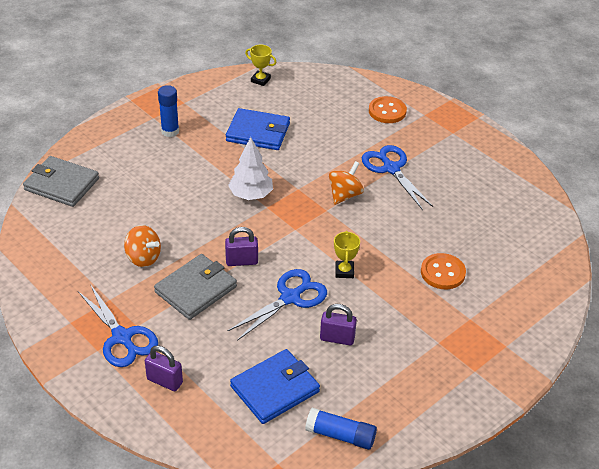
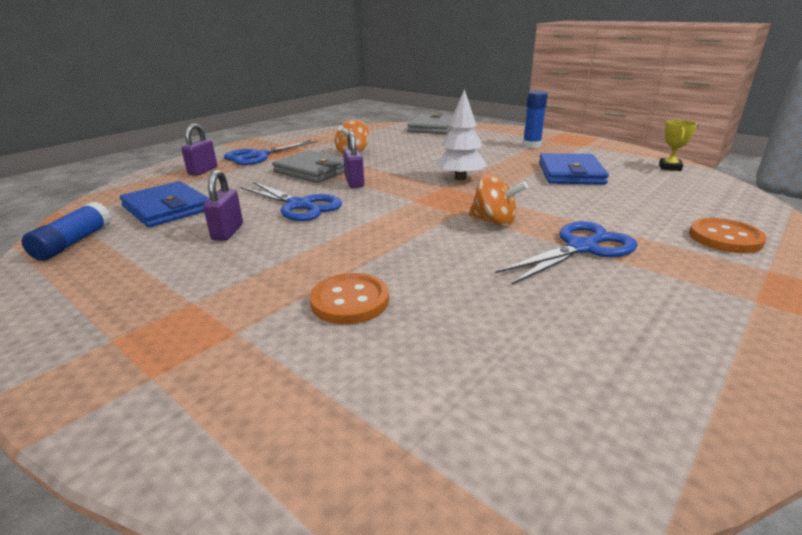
camera: 85 degrees right, 15 degrees down
yellow trophy [334,231,360,278] -> none

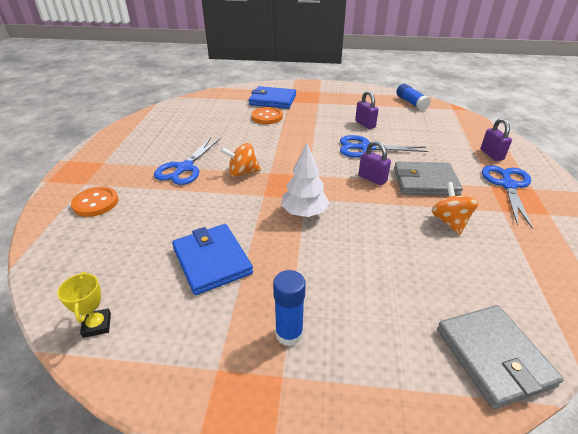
camera: 145 degrees right, 10 degrees up
blue wallet [120,181,209,227] -> blue wallet moved to [249,86,296,109]

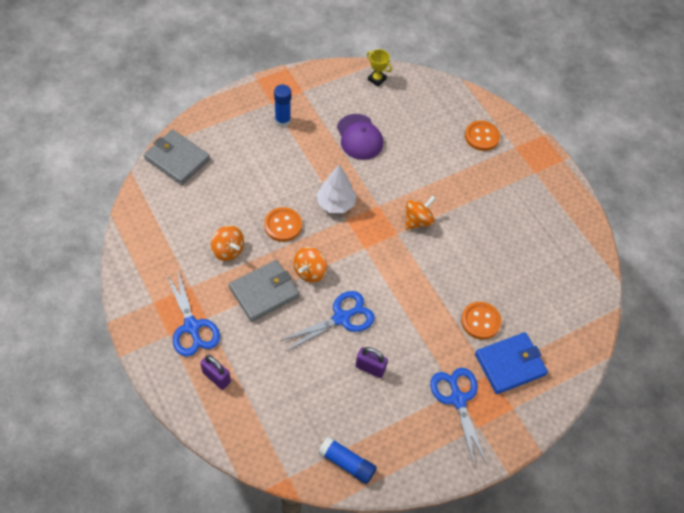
camera: 140 degrees right, 20 degrees up
blue scissors [154,138,220,185] -> blue scissors moved to [430,368,487,465]
blue wallet [172,224,253,295] -> purple cap [337,114,383,160]
purple padlock [359,140,391,185] -> orange spinning top [294,247,327,283]
none -> orange button [264,207,302,242]

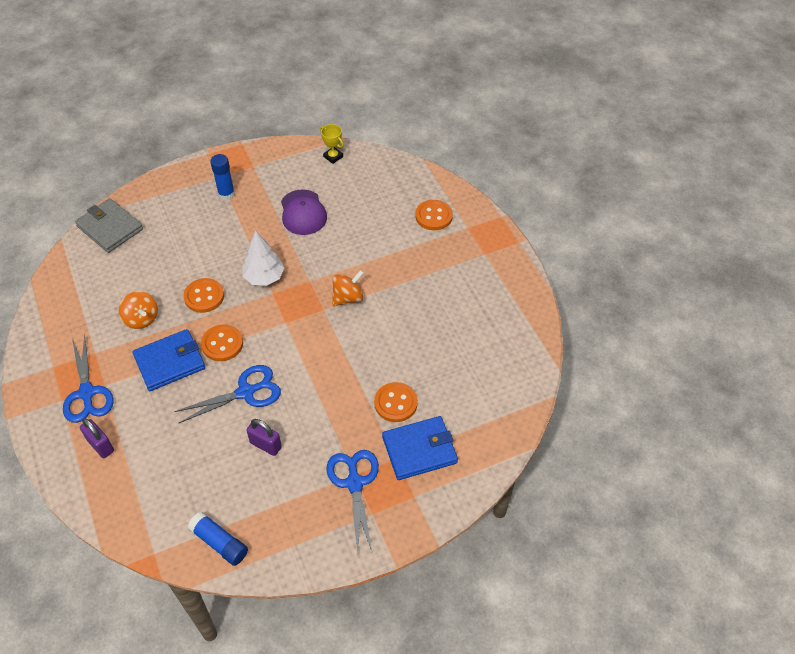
camera: 10 degrees right, 5 degrees down
grey wallet [229,260,299,322] -> blue wallet [132,329,205,391]
orange spinning top [294,247,327,283] -> orange button [201,324,243,361]

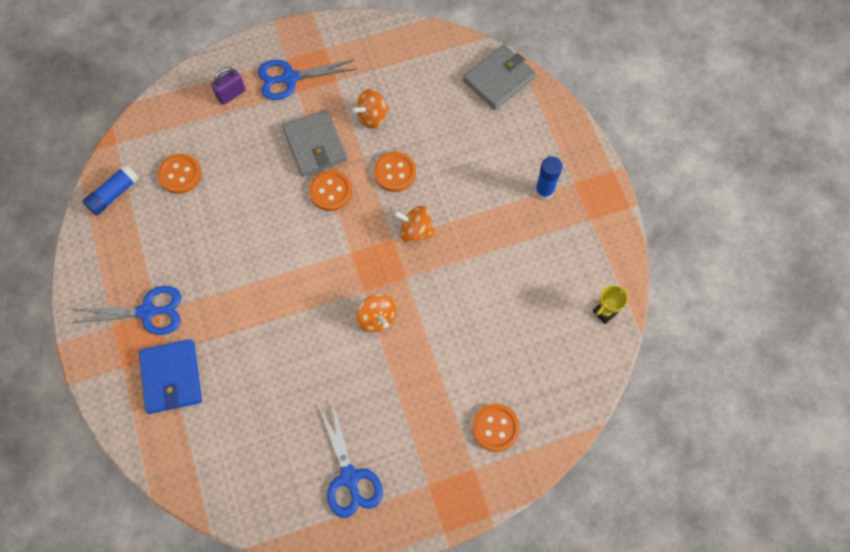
camera: 95 degrees right, 15 degrees up
blue wallet [132,329,205,391] -> grey wallet [282,109,348,177]
blue scissors [174,365,281,423] -> blue scissors moved to [319,401,383,518]
white tree [242,230,284,286] -> orange spinning top [394,206,436,243]
purple padlock [246,419,282,456] -> none
purple cap [281,189,327,235] -> none
orange button [374,382,418,422] -> orange button moved to [158,154,202,194]

